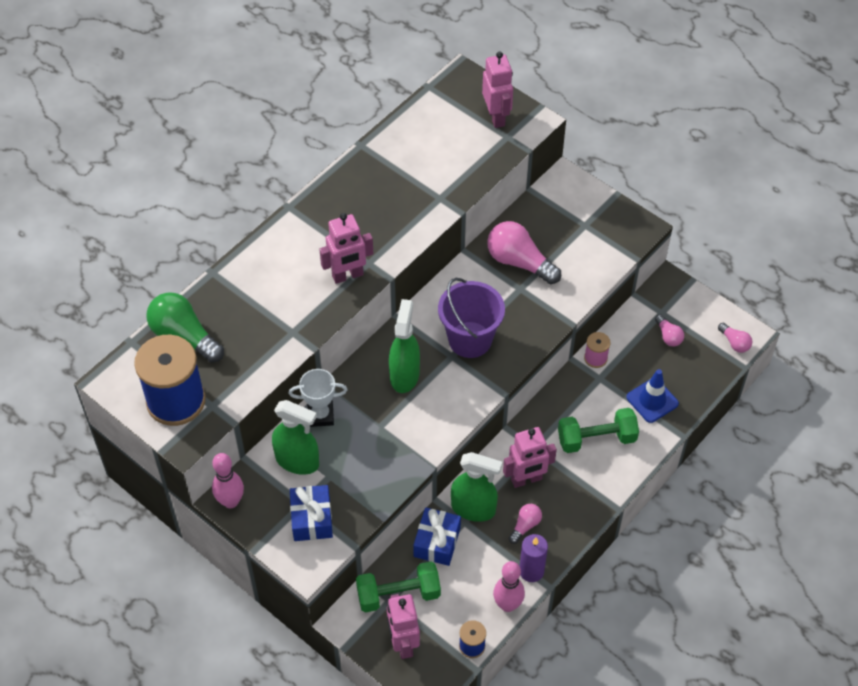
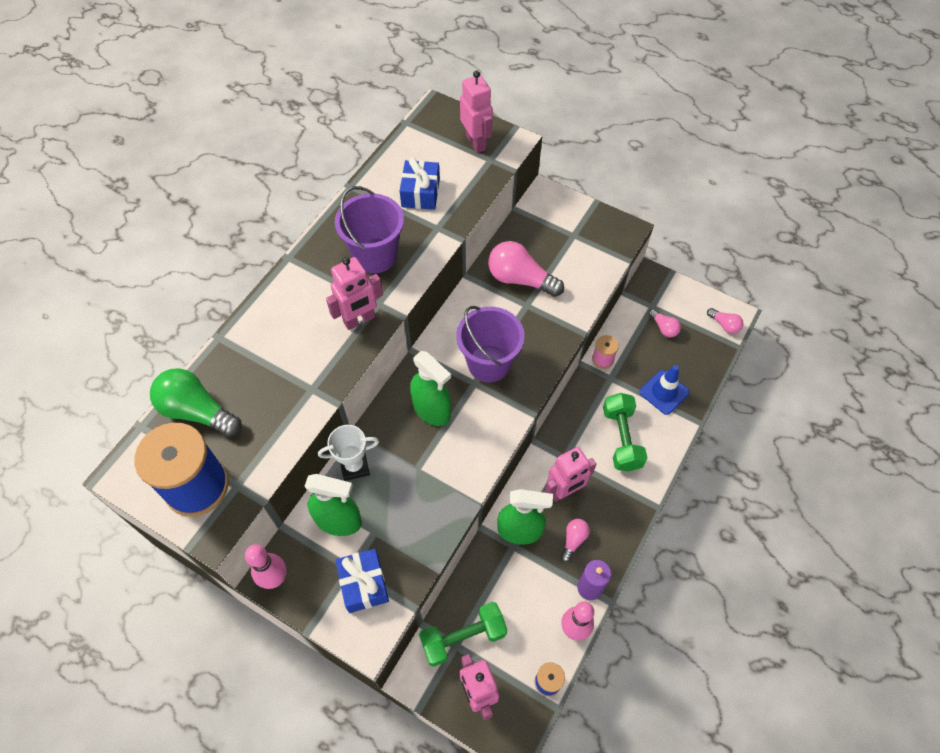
camera: 10 degrees left, 5 degrees up
green spray bottle [389,299,420,393] -> green spray bottle turned 135 degrees clockwise [410,351,451,426]
blue gift [413,507,461,566] -> blue gift moved to [400,157,440,210]
green dumbbell [558,408,639,453] -> green dumbbell turned 75 degrees counterclockwise [603,393,647,472]
none -> purple bucket [335,186,404,273]

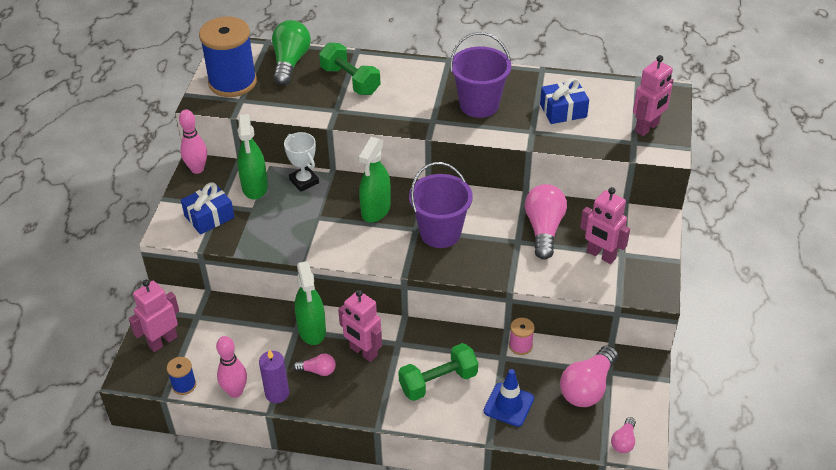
camera: 70 degrees right, 15 degrees down
pink robot [326,257,383,330] -> pink robot moved to [580,187,630,264]
green dumbbell [419,602,507,667] -> green dumbbell moved to [319,42,380,95]
pink light bulb [649,309,681,337] -> pink light bulb [560,345,618,407], size x1.97

